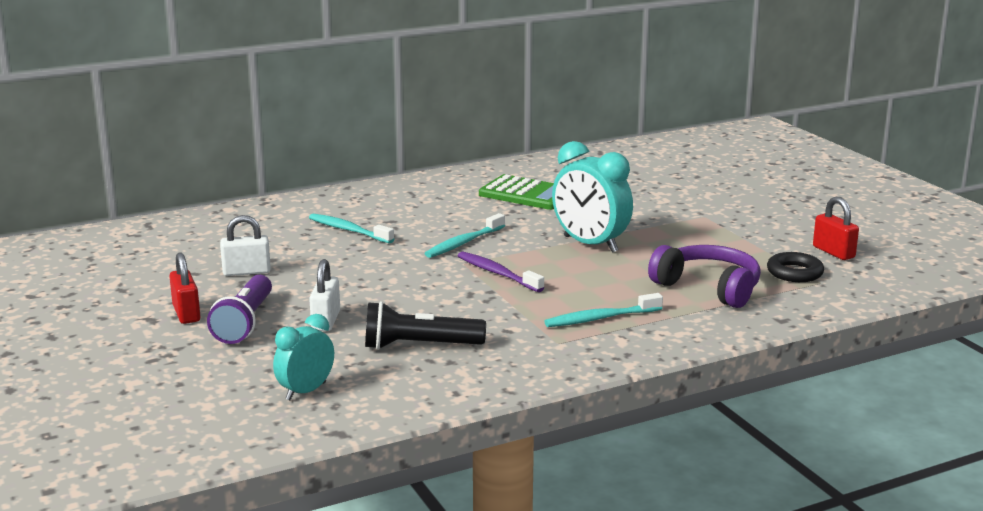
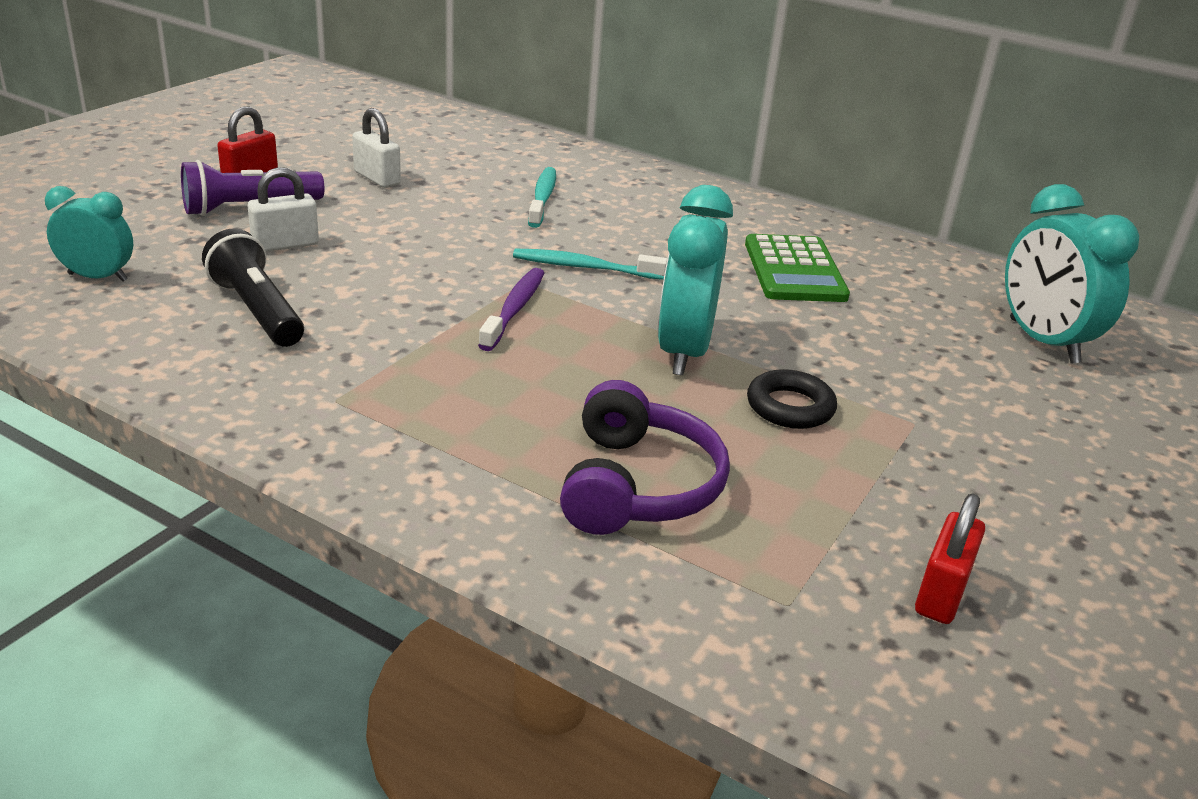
camera: 55 degrees right, 10 degrees up
turquoise toothbrush [544,293,663,327] -> none
black ring [767,252,824,282] -> black ring moved to [747,369,837,429]
none -> turquoise clock [1005,184,1139,364]

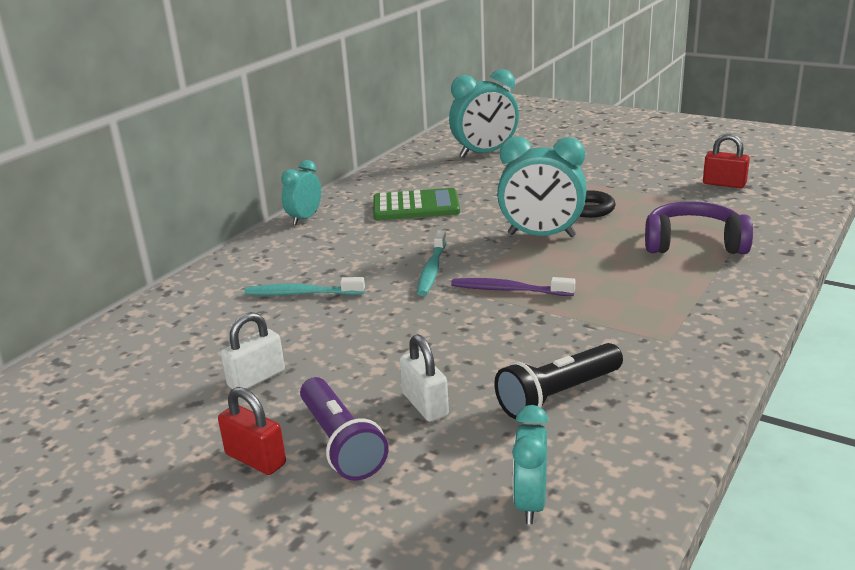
camera: 85 degrees left, 5 degrees down
none -> turquoise clock [281,160,321,225]

